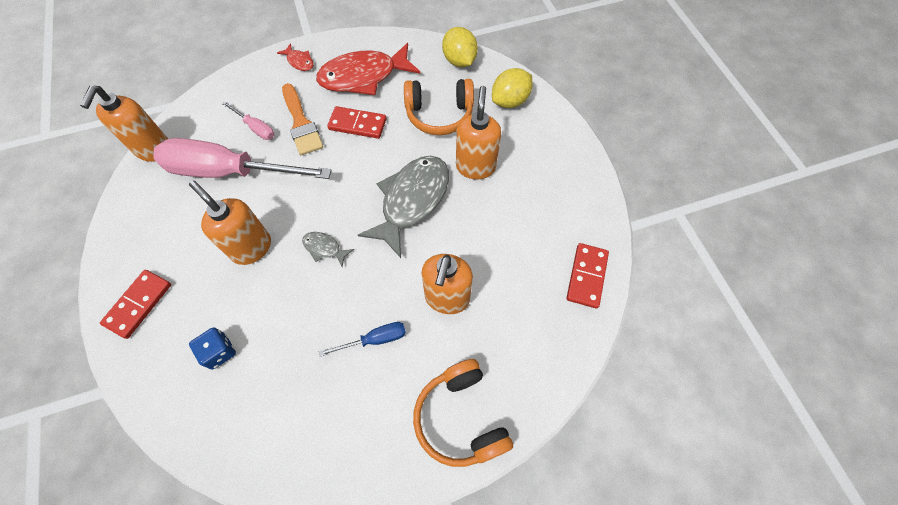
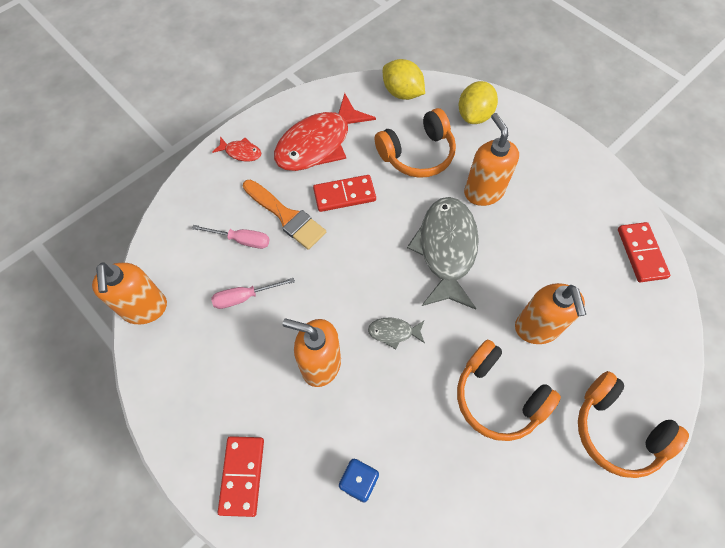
camera: 25 degrees left, 0 degrees up
pink screwdriver [153,138,332,179] -> pink screwdriver [211,278,295,309], size x0.43
blue screwdriver [319,322,406,357] -> orange headphones [457,339,561,441]

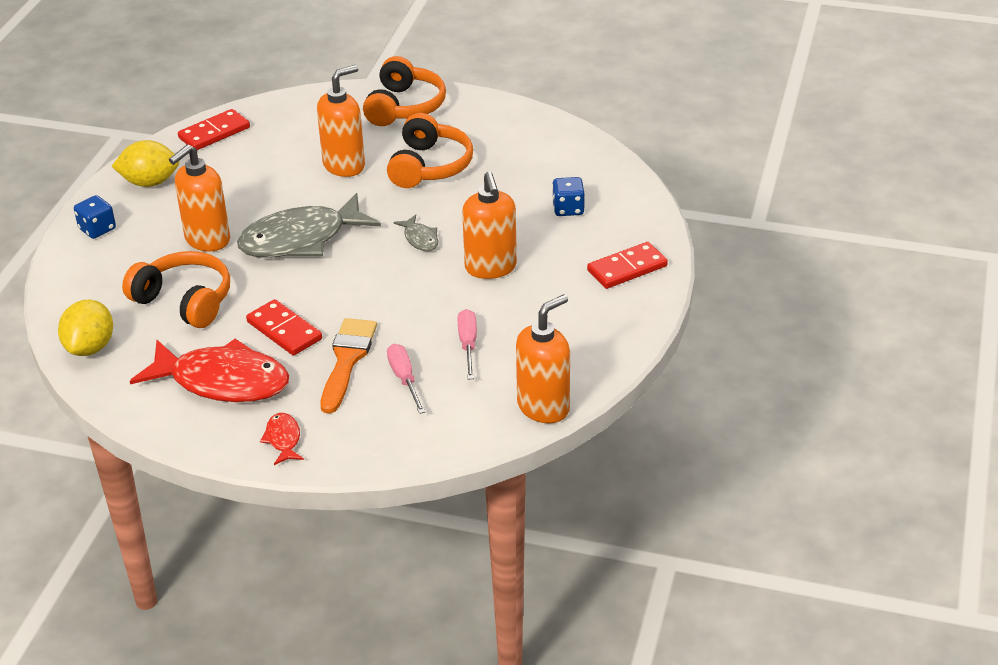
camera: 120 degrees left, 25 degrees down
pink screwdriver [211,278,295,309] -> pink screwdriver turned 135 degrees counterclockwise [458,309,477,379]
yellow lemon [459,81,498,124] -> yellow lemon moved to [111,140,179,187]
none -> blue dice [74,195,116,239]

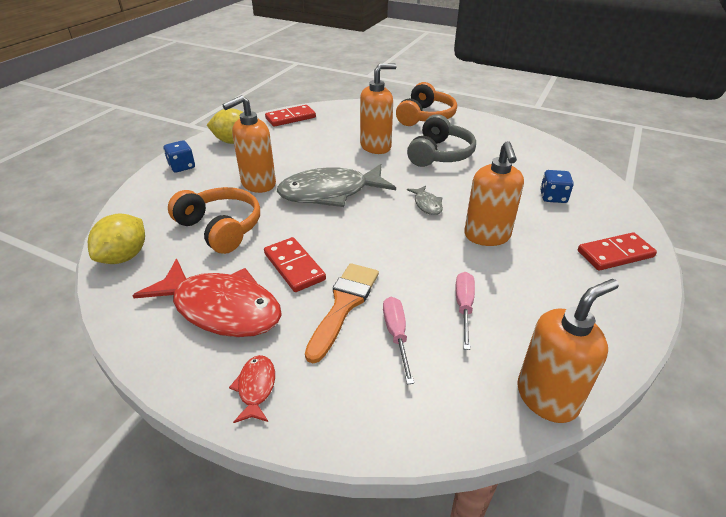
camera: 10 degrees right, 0 degrees up
orange headphones [387,113,473,188] -> grey headphones [407,114,476,167]

